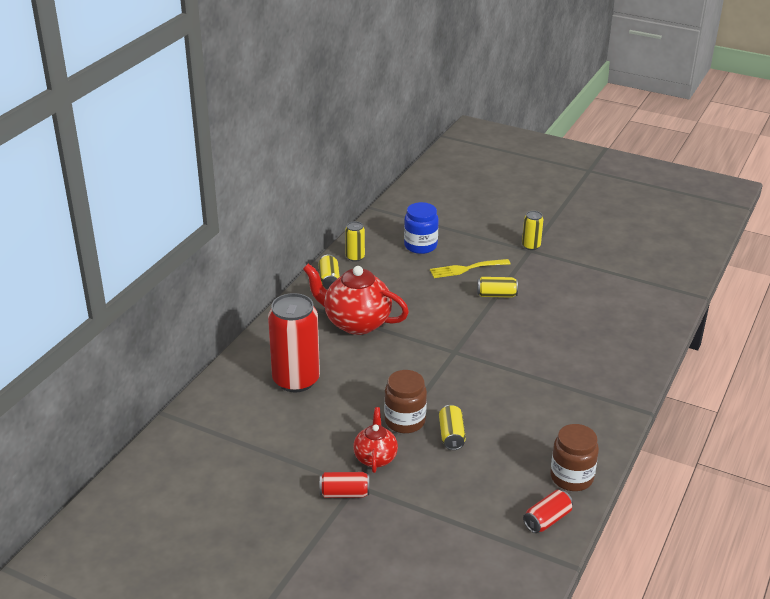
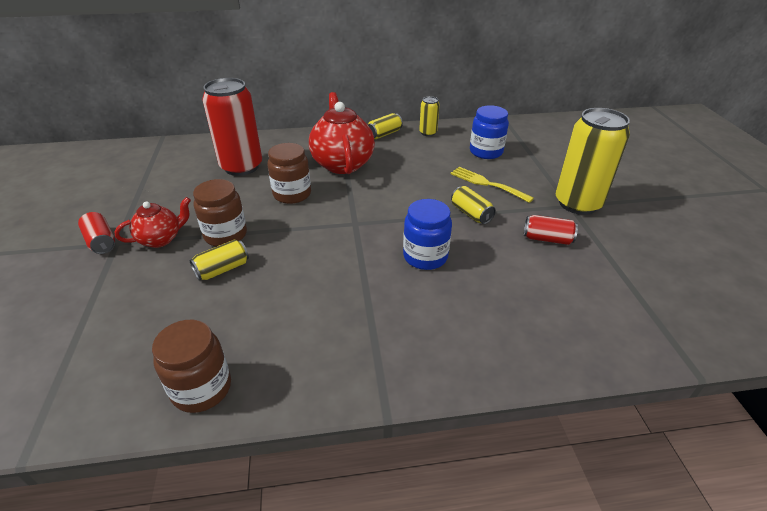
camera: 55 degrees right, 5 degrees up
yellow can [522,211,544,250] -> yellow can [556,108,630,215], size x2.13
red can [523,490,573,533] -> red can moved to [524,215,578,245]
none -> brown jar [268,143,311,204]
none -> blue jar [403,199,452,270]

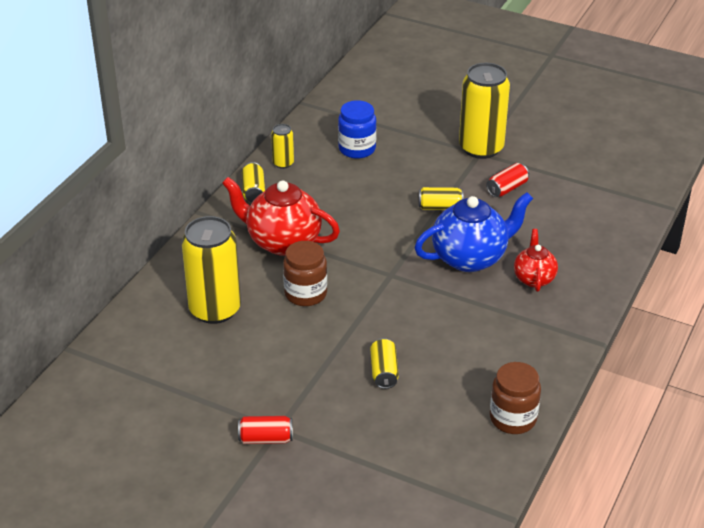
camera: 55 degrees left, 0 degrees up
red teapot [114,197,191,248] -> red teapot moved to [514,229,558,292]
brown jar [193,179,247,246] -> none
red can [202,78,262,176] -> yellow can [181,216,241,324]
blue jar [403,199,452,270] -> blue teapot [415,192,533,272]
yellow fork [450,167,534,203] -> none

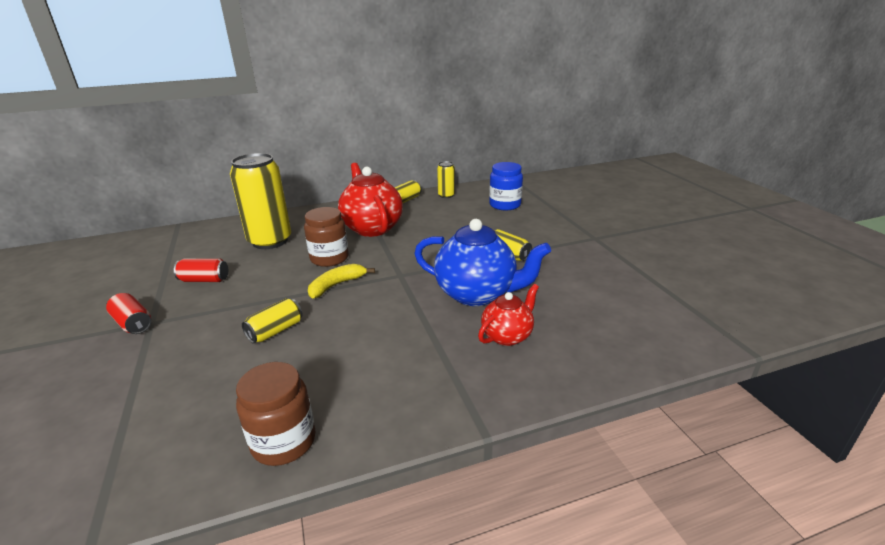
camera: 45 degrees right, 10 degrees down
yellow can [459,63,510,159] -> none
red can [486,163,529,197] -> red can moved to [174,258,228,282]
none -> yellow banana [308,264,375,299]

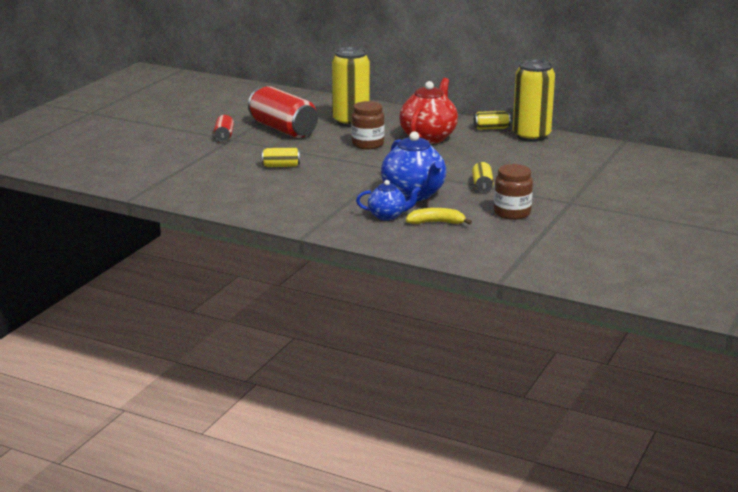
camera: 45 degrees right, 5 degrees down
red can [174,258,228,282] -> red can [248,86,318,138], size x2.13
brown jar [236,362,316,466] -> brown jar moved to [494,164,533,220]
yellow banana [308,264,375,299] -> yellow banana moved to [406,208,472,224]
yellow can [437,161,455,198] -> yellow can [513,59,555,142], size x2.13
red teapot [478,284,539,346] -> blue teapot [356,180,421,221]
blue jar [489,162,523,210] -> none

